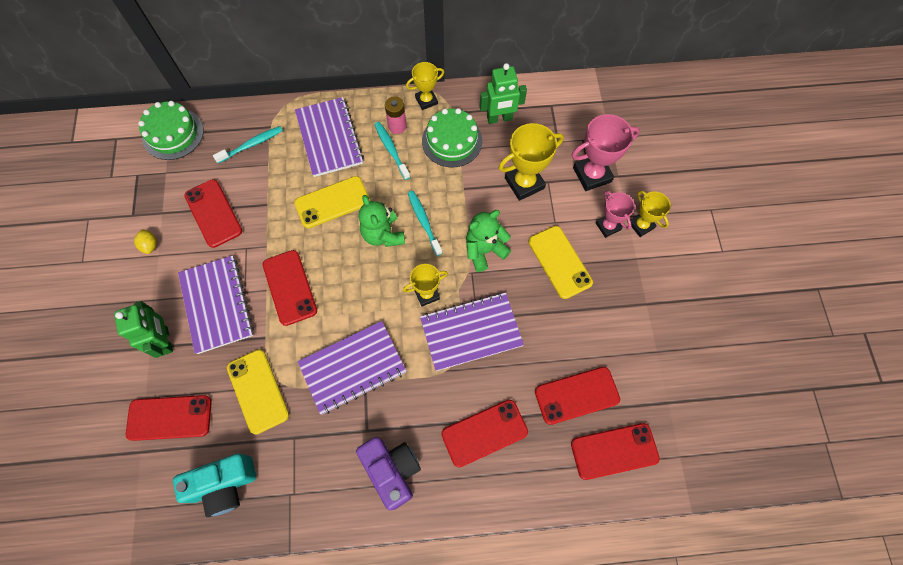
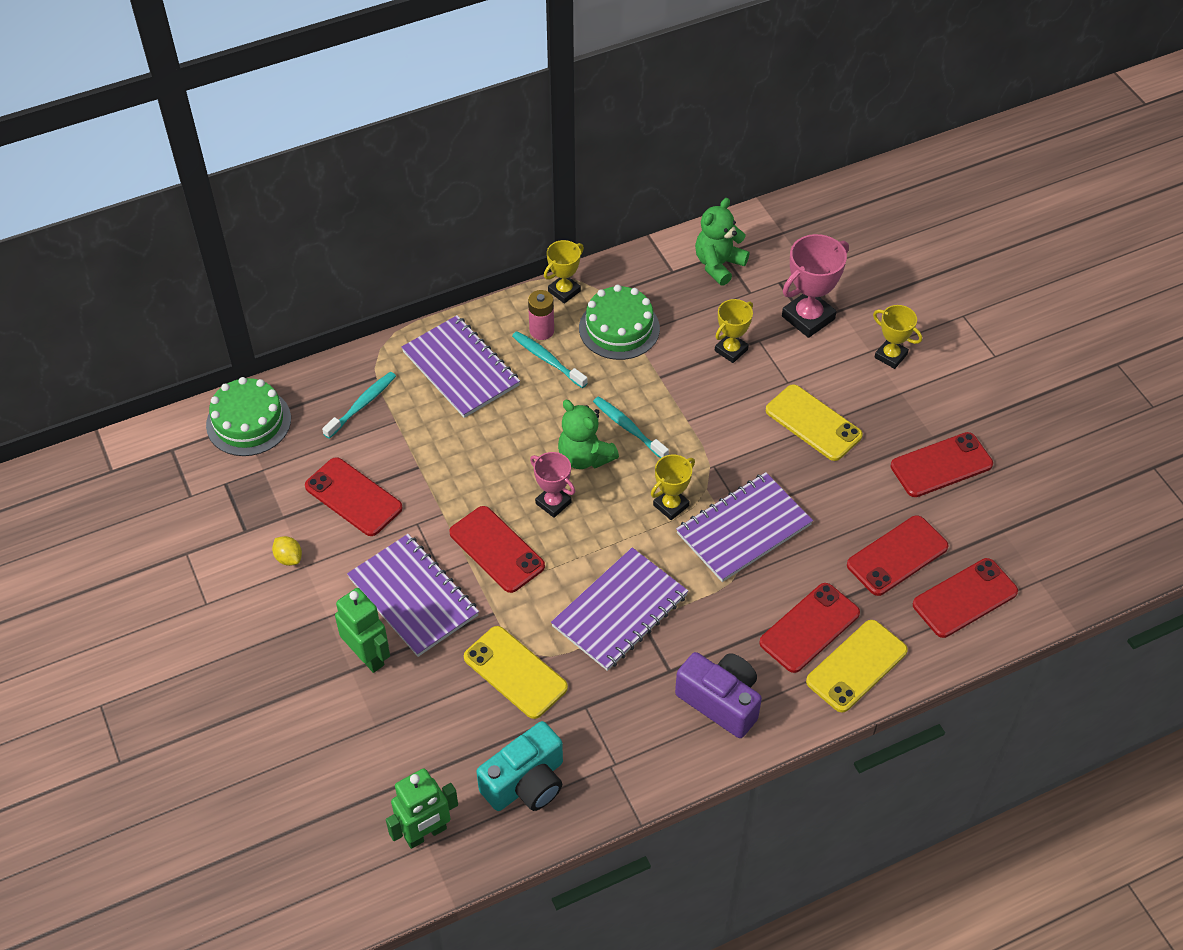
camera: 20 degrees left, 15 degrees down
red phone [126,395,212,441] -> red phone moved to [891,432,993,497]
yellow phone [294,176,370,228] -> yellow phone moved to [806,620,908,712]
green teddy bear [466,210,511,272] -> green teddy bear moved to [695,198,749,286]
green robot [480,63,527,124] -> green robot moved to [386,768,458,849]
yellow trophy [499,123,564,201] -> yellow trophy [715,299,753,363], size x0.62
pink trophy [595,191,635,238] -> pink trophy moved to [530,452,575,518]

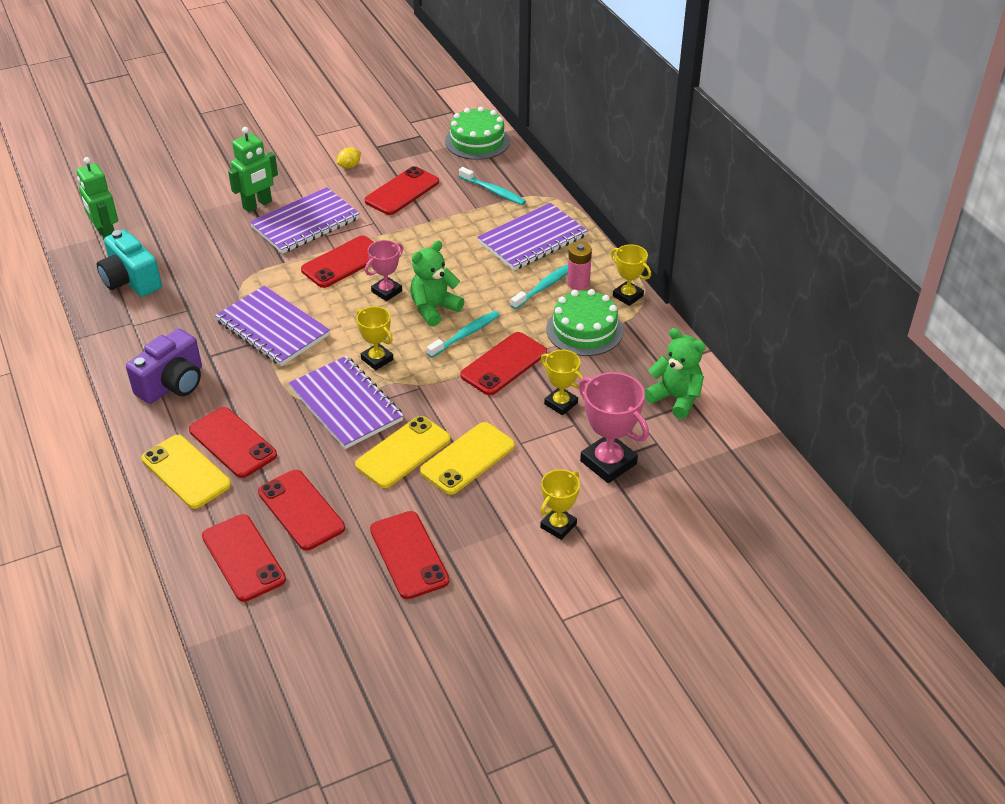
camera: 90 degrees right, 10 degrees down
yellow phone [464,626,568,719] -> yellow phone moved to [355,416,450,488]
none -> red phone [460,332,547,395]

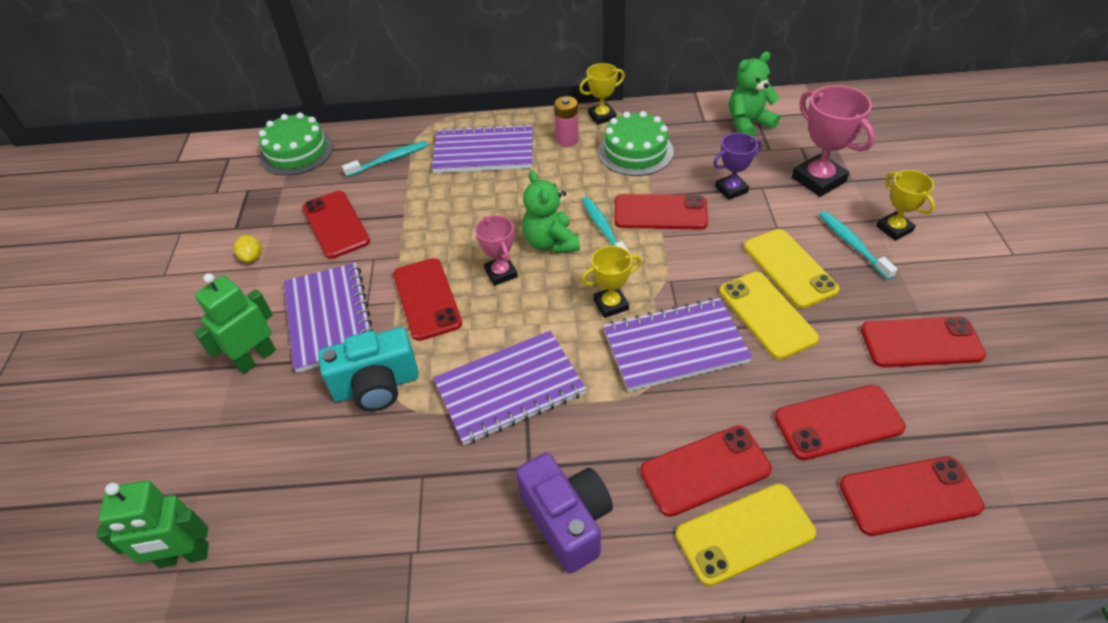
camera: 65 degrees left, 5 degrees up
turquoise camera [97,230,162,297] -> turquoise camera moved to [318,327,419,411]
green robot [228,127,278,212] -> green robot turned 120 degrees counterclockwise [194,273,276,374]
red phone [460,332,547,395] -> red phone turned 60 degrees counterclockwise [614,194,708,229]
purple notebook [478,203,588,270] -> purple notebook turned 75 degrees counterclockwise [432,124,532,173]
turquoise toothbrush [511,264,568,309] -> turquoise toothbrush moved to [819,211,897,280]
yellow trophy [541,350,583,415] -> purple trophy [713,133,762,200]
pink trophy [579,372,649,483] -> pink trophy turned 75 degrees clockwise [792,85,875,197]

